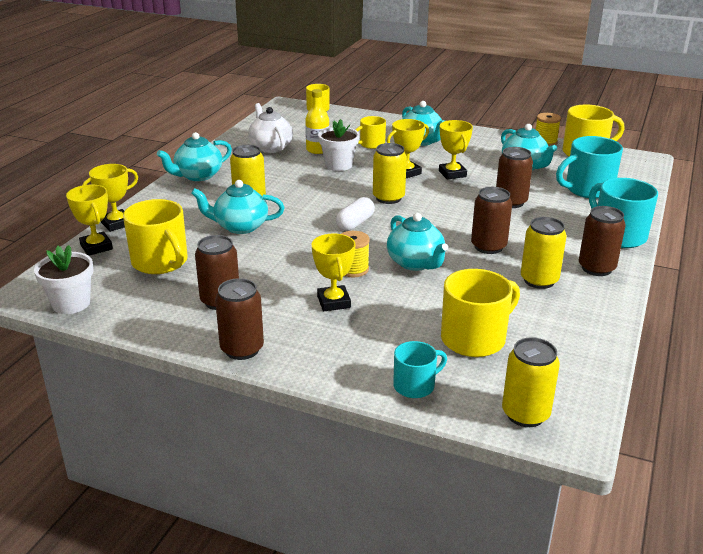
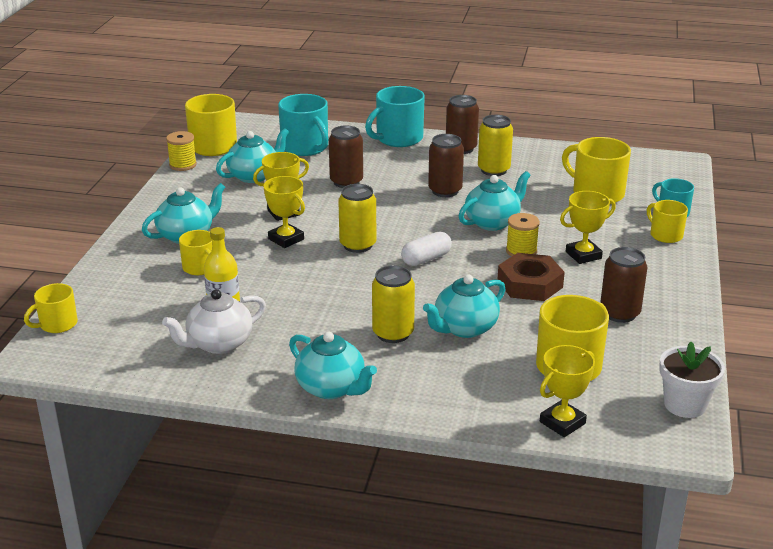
camera: 100 degrees left, 0 degrees up
yellow trophy [82,164,138,232] -> none
turquoise teapot [191,180,285,234] -> turquoise teapot turned 60 degrees clockwise [423,274,506,338]
brown can [215,278,264,360] -> none
white flower pot [318,119,359,171] -> none
white capsule [336,197,375,231] -> white capsule turned 60 degrees counterclockwise [401,232,452,266]
yellow can [502,337,560,427] -> none
none -> brown nut [497,253,565,301]
none -> yellow mug [647,200,688,243]

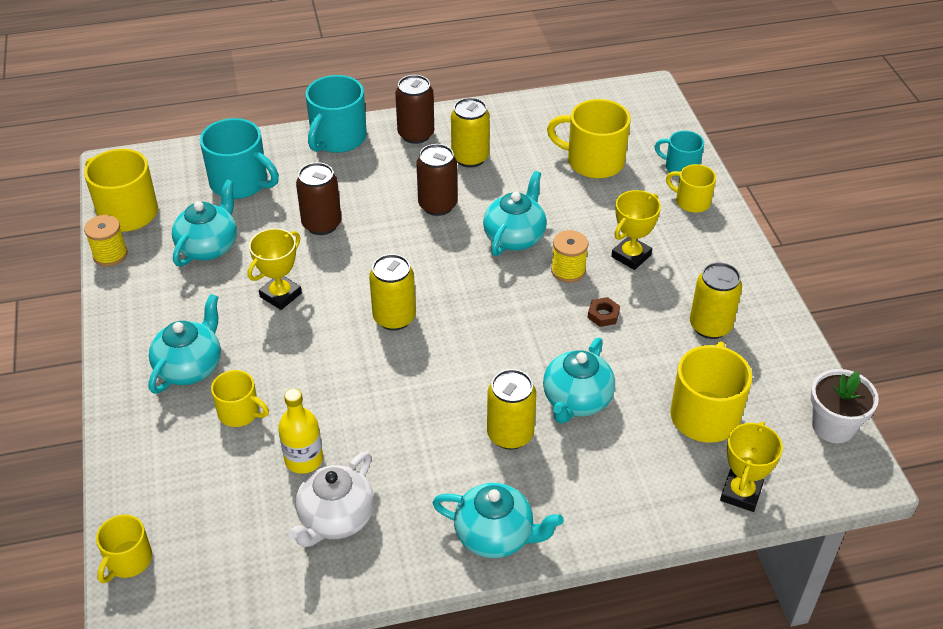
camera: 25 degrees left, 15 degrees up
yellow trophy [264,176,305,248] -> none
white capsule [401,232,452,266] -> none
brown nut [497,253,565,301] -> brown nut [588,297,620,327], size x0.46
brown can [600,247,648,323] -> yellow can [690,262,742,339]

